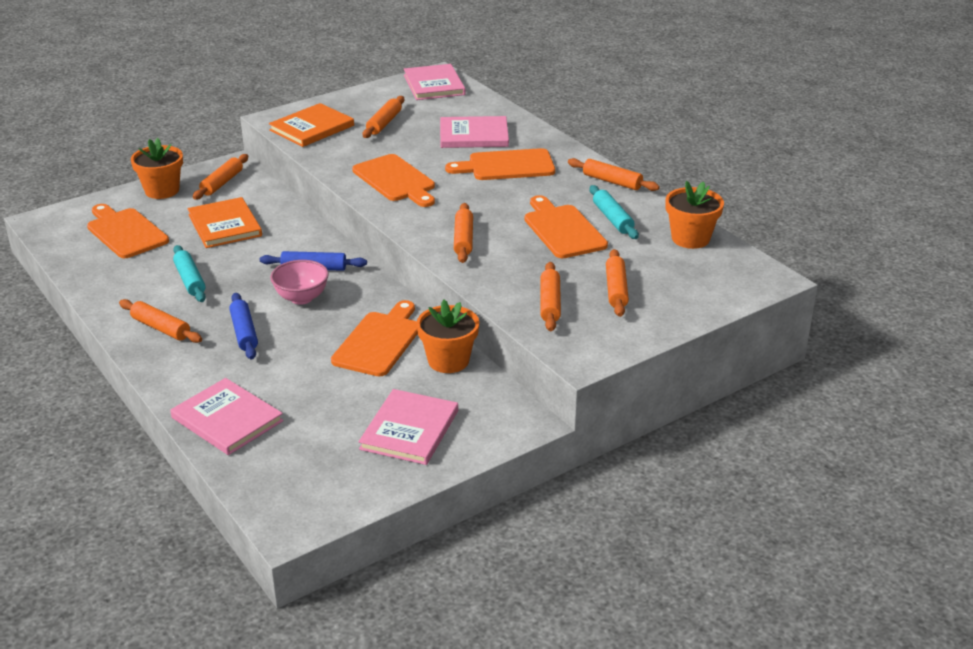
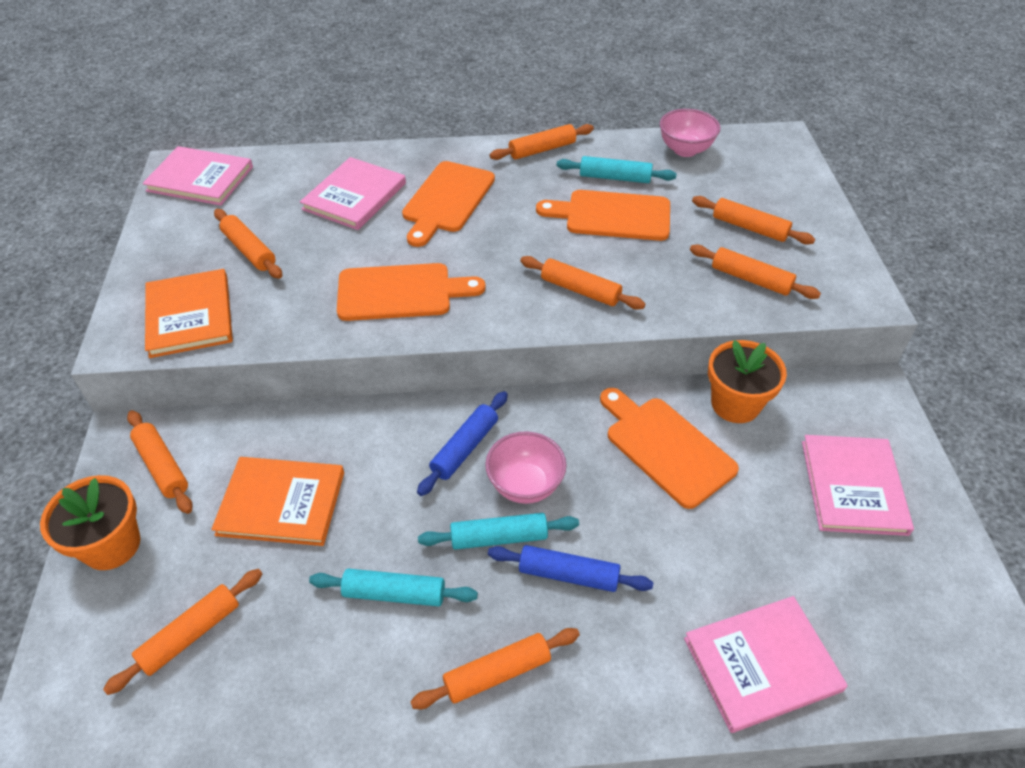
camera: 60 degrees left, 15 degrees up
orange cutting board [87,204,169,258] -> orange rolling pin [103,569,262,695]
pink book [358,389,458,465] -> pink book turned 45 degrees clockwise [802,435,914,536]
orange flower pot [666,181,724,249] -> pink bowl [660,109,720,157]
none -> turquoise rolling pin [418,513,579,550]

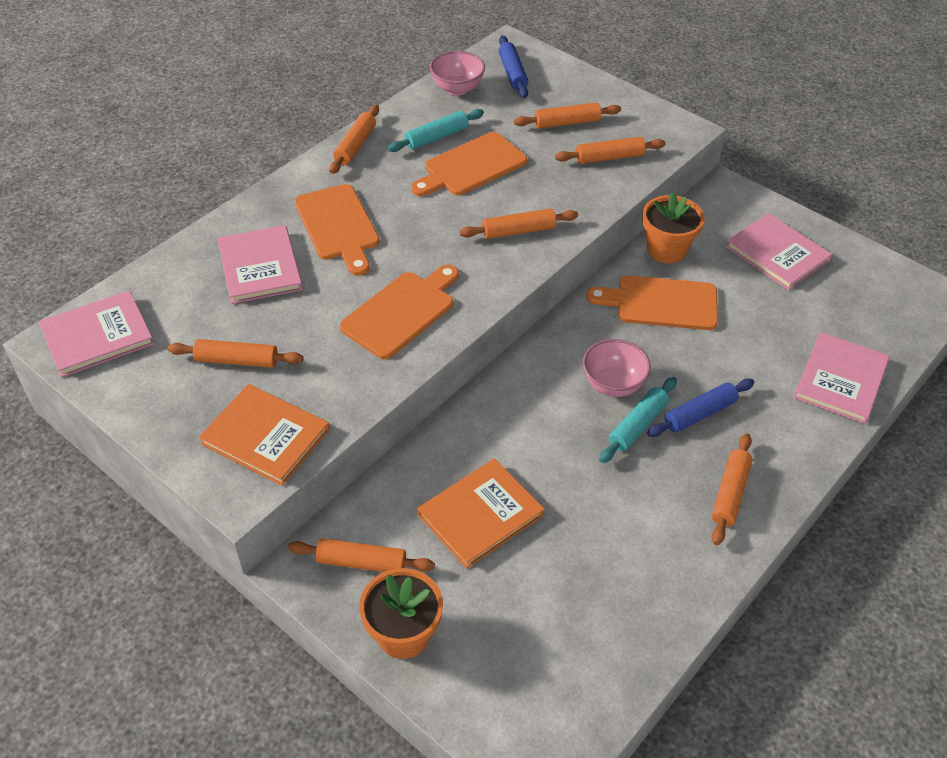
camera: 45 degrees left, 0 degrees up
orange rolling pin [103,569,262,695] -> none
turquoise rolling pin [309,569,478,607] -> none
blue rolling pin [417,391,508,496] -> blue rolling pin moved to [498,36,528,98]

